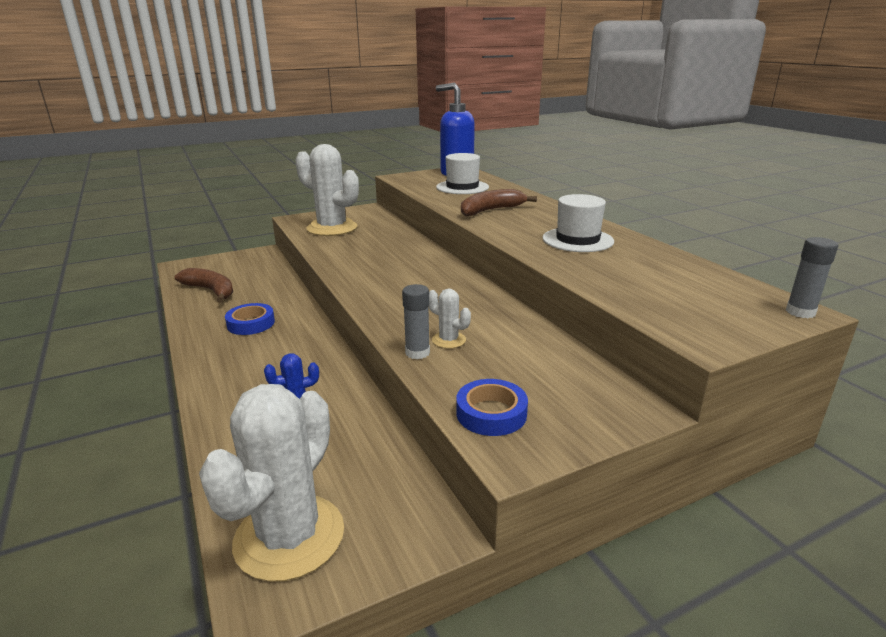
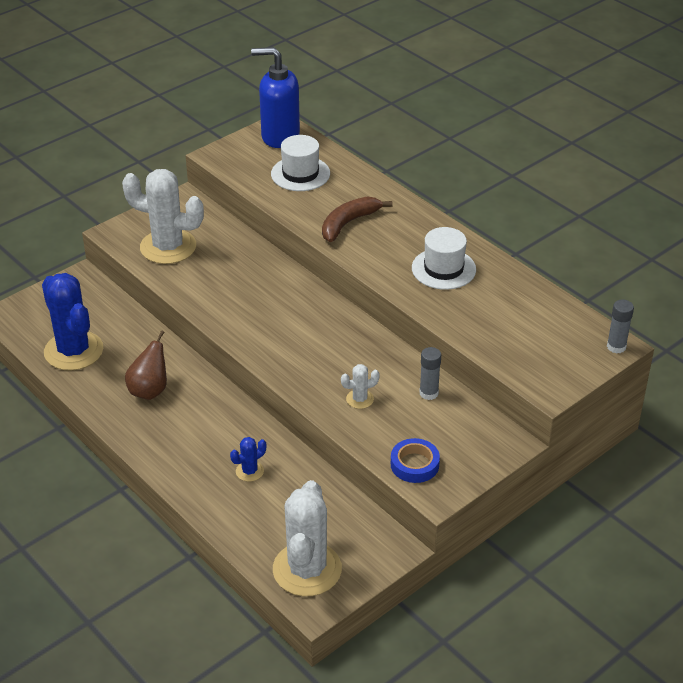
camera: 15 degrees left, 15 degrees up
brown banana [175,268,233,303] -> blue cactus [42,273,103,371]
blue tape [225,303,275,335] -> brown pear [125,330,167,400]
grey glue stick [402,284,430,359] -> grey glue stick moved to [419,347,441,400]
white cactus [429,289,471,349] -> white cactus turned 45 degrees counterclockwise [341,364,380,409]

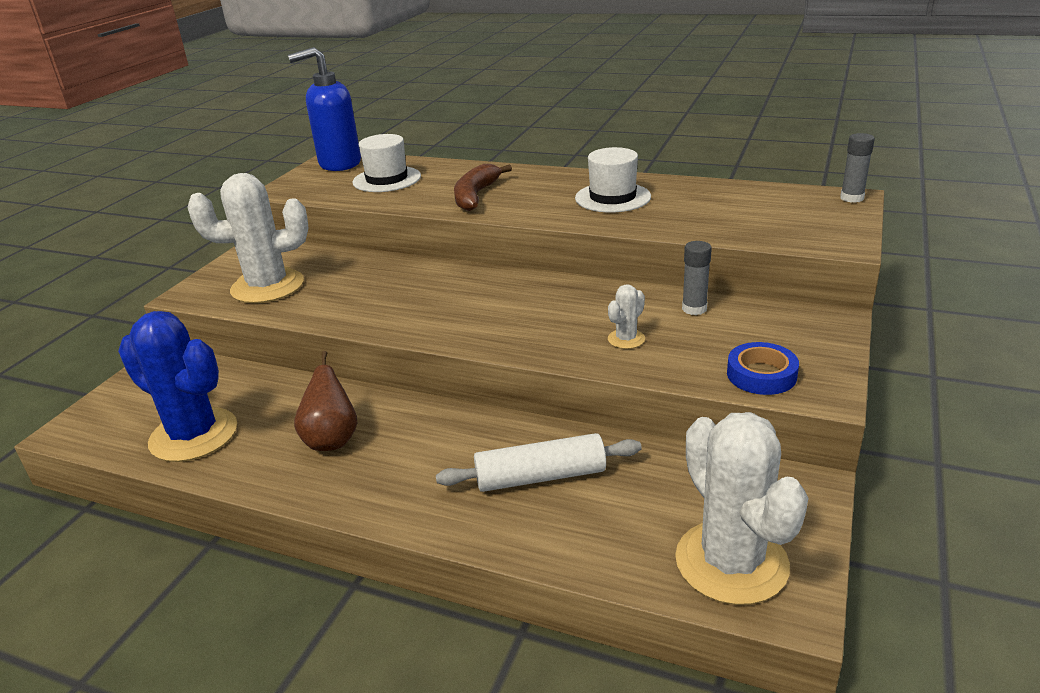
camera: 25 degrees left, 10 degrees down
blue cactus [230,437,266,482] -> white rolling pin [436,433,642,492]

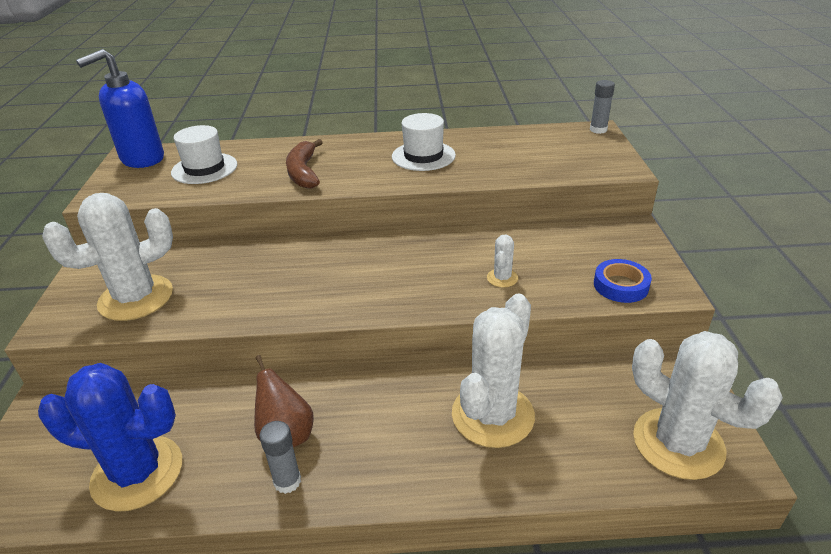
camera: 25 degrees left, 5 degrees up
white rolling pin [436,433,642,492] -> white cactus [452,294,535,448]
grey glue stick [682,241,712,315] -> grey glue stick moved to [260,421,301,494]

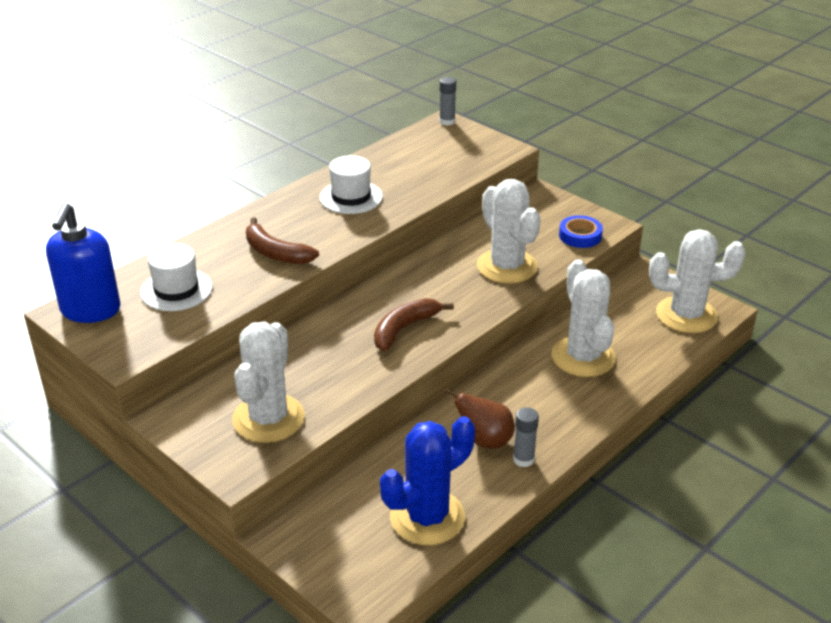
camera: 45 degrees left, 0 degrees up
white cactus [487,235,518,288] -> white cactus [477,179,541,284], size x2.29
none -> brown banana [374,298,454,351]

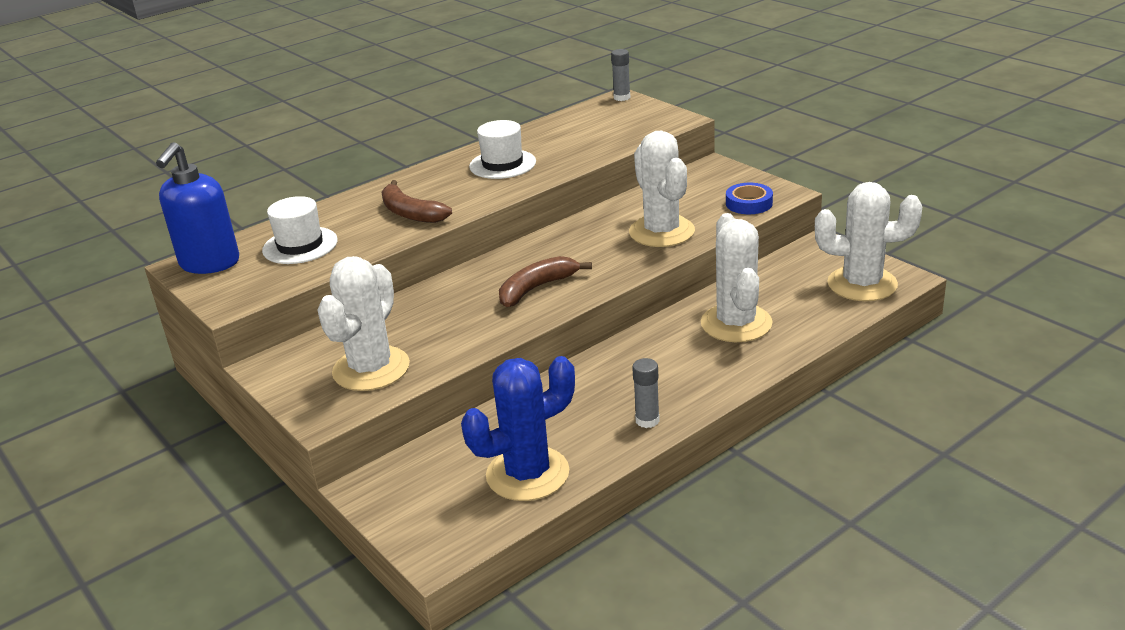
camera: 10 degrees right, 5 degrees down
brown pear [444,389,515,449] -> none

